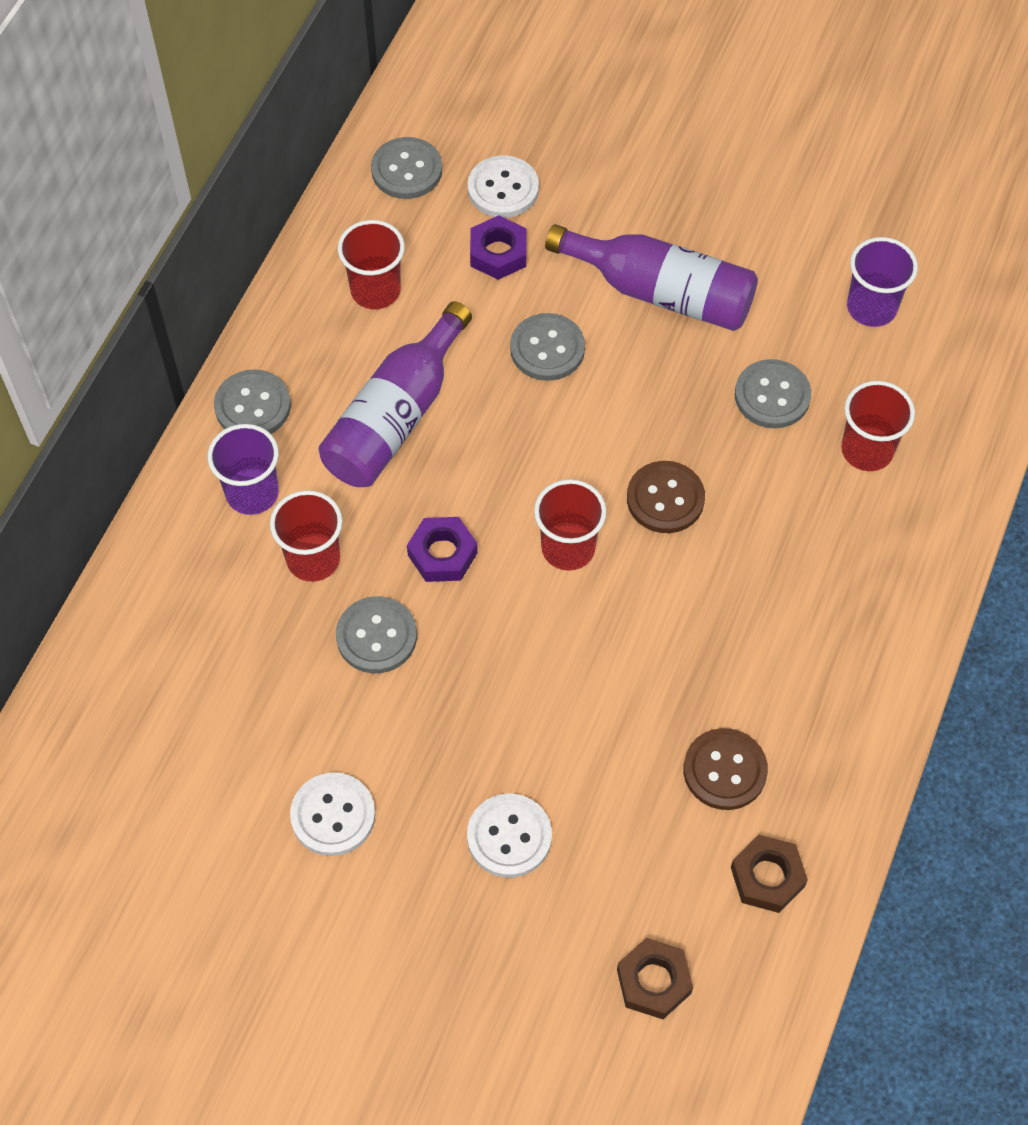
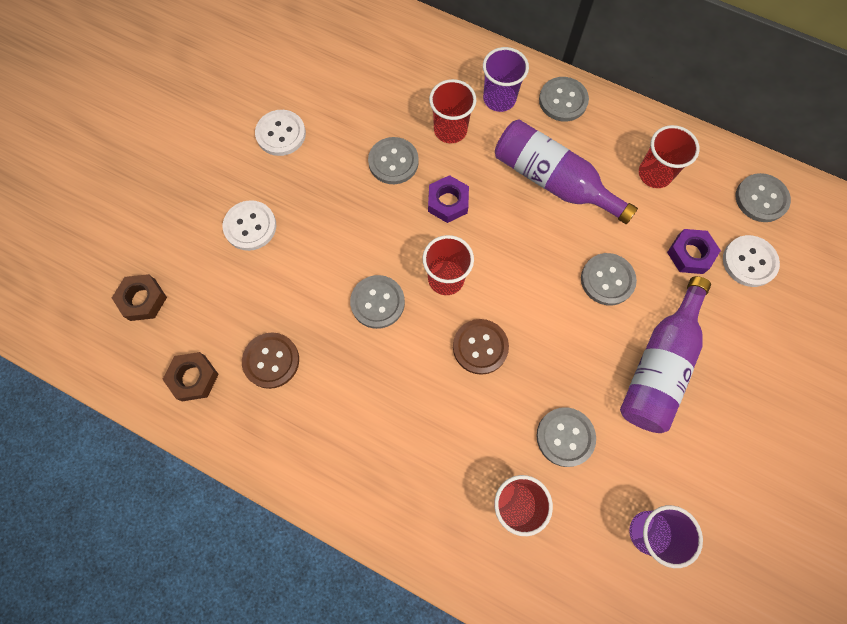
camera: 95 degrees right, 10 degrees up
none -> grey button [350,275,405,329]

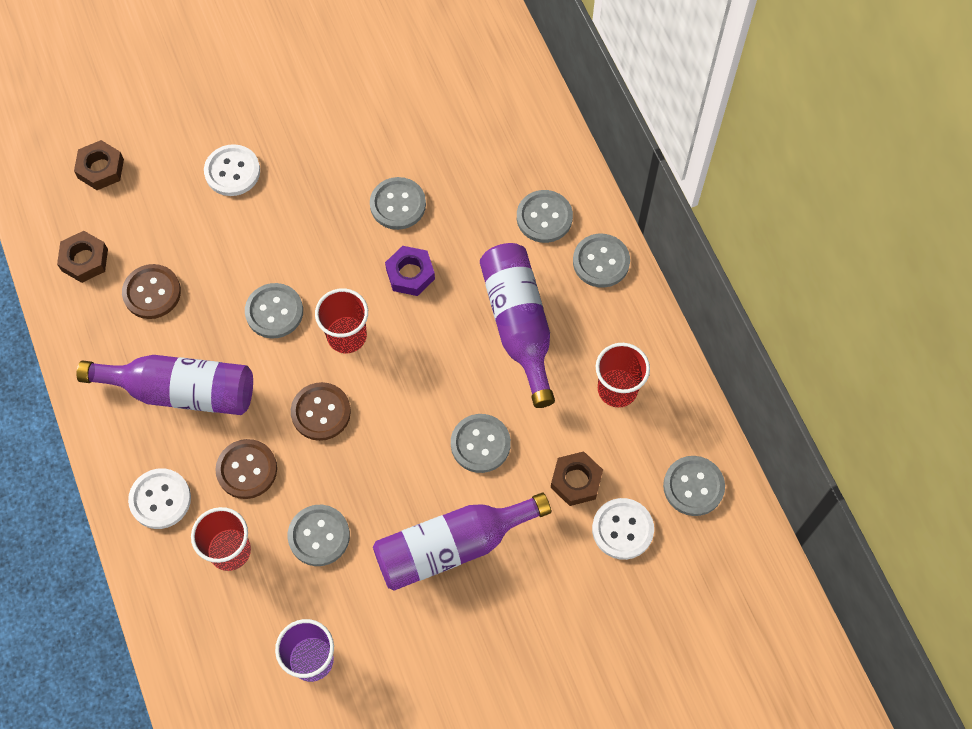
camera: 40 degrees right, 5 degrees down
white button [255,110,306,156] -> white button moved to [128,468,191,529]
red cup [429,79,476,143] -> none
purple cup [483,47,529,112] -> grey button [517,190,573,243]
purple nut [667,229,721,274] -> brown nut [551,451,603,506]
none -> purple bottle [77,355,253,415]
none -> brown button [215,439,277,499]

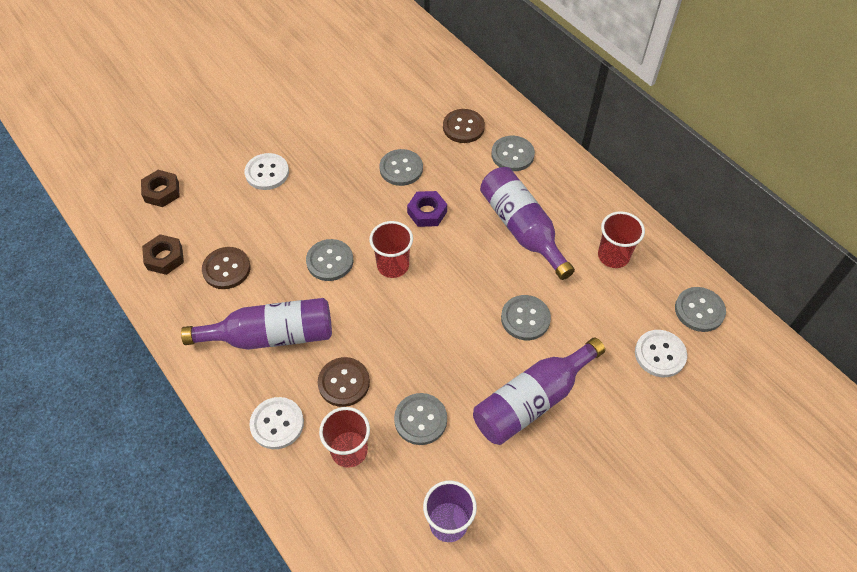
camera: 15 degrees left, 10 degrees down
brown button [291,382,351,441] -> brown button moved to [443,109,485,143]
brown nut [551,451,603,506] -> none
grey button [573,234,630,288] -> none

